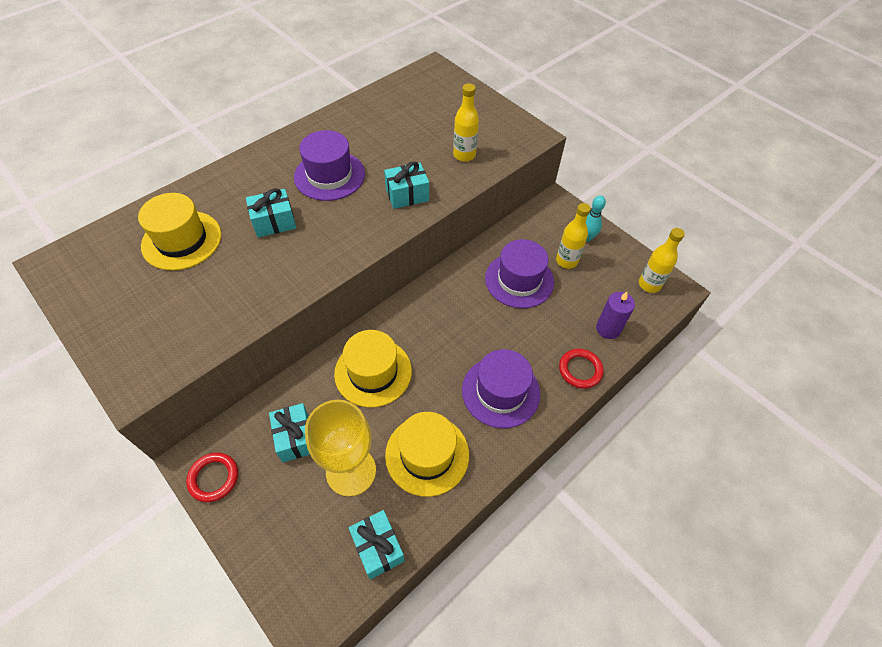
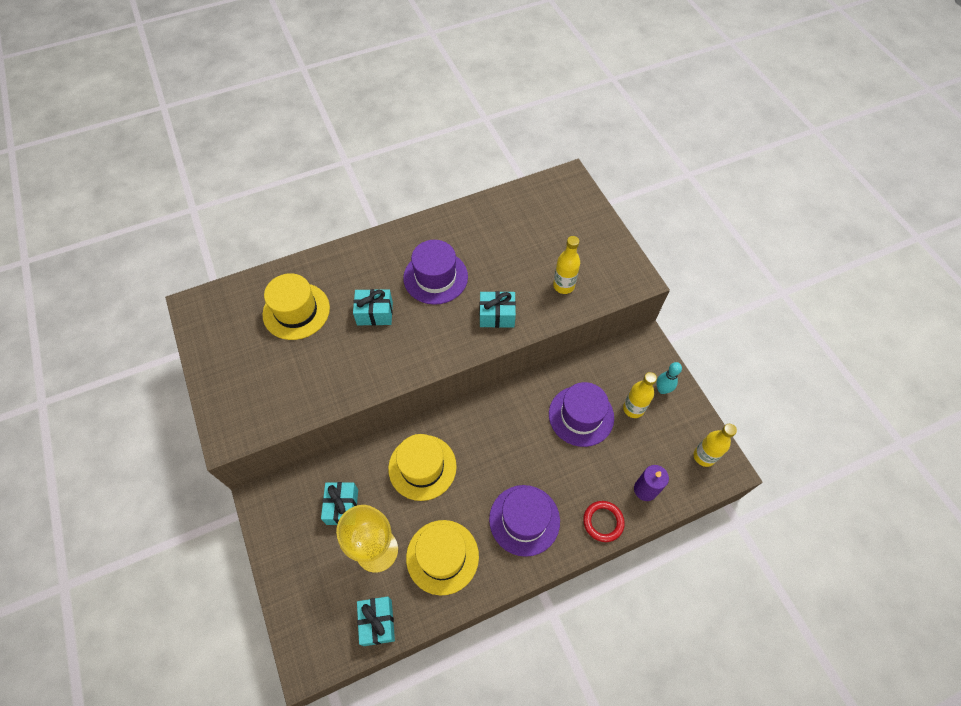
camera: 20 degrees right, 5 degrees up
red ring [186,453,238,502] -> none

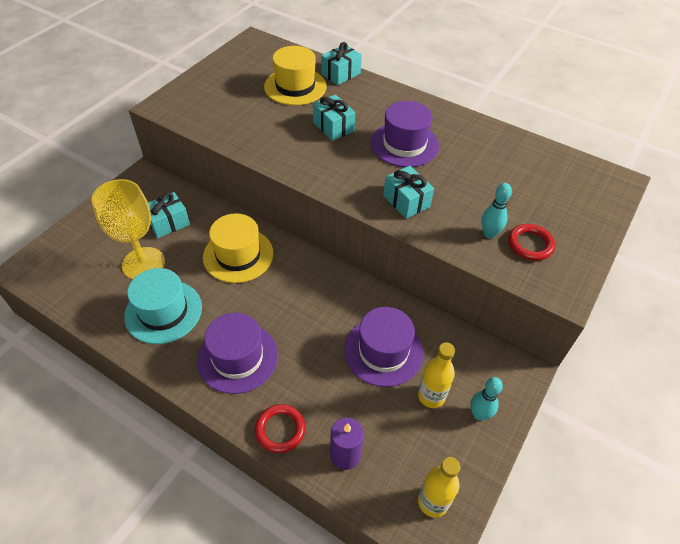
camera: 55 degrees right, 10 degrees down
turquoise gift [357,596,395,646] -> turquoise gift moved to [321,42,362,85]
yellow hat [406,520,479,595] -> turquoise hat [124,268,202,344]
yellow bottle [553,236,580,294] -> turquoise bowling pin [481,183,512,239]
none -> red ring [508,224,555,261]

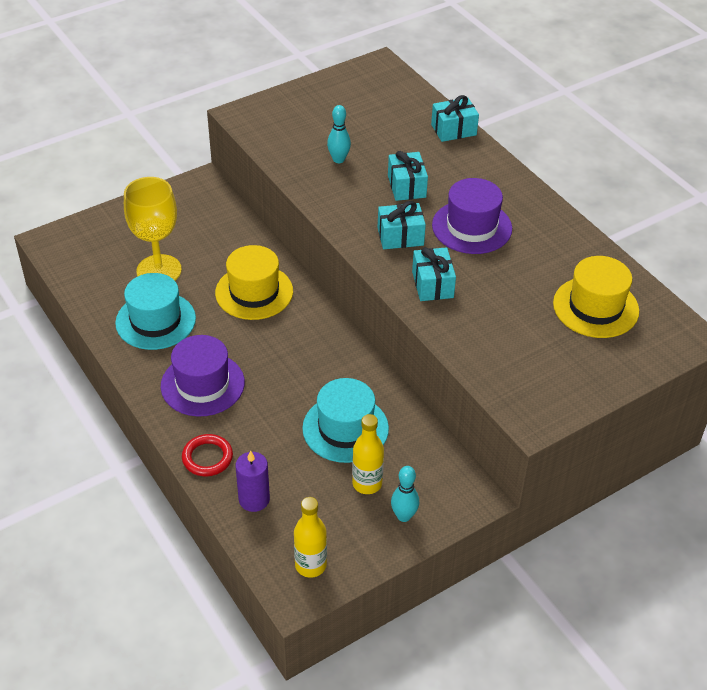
camera: 25 degrees right, 5 degrees down
turquoise gift [148,192,190,238] -> turquoise gift moved to [378,201,426,249]
yellow hat [264,46,327,105] -> yellow hat moved to [553,256,639,338]
purple hat [344,307,423,387] -> turquoise hat [302,378,389,463]
turquoise bowling pin [481,183,512,239] -> turquoise bowling pin moved to [327,105,351,163]
red ring [508,224,555,261] -> none

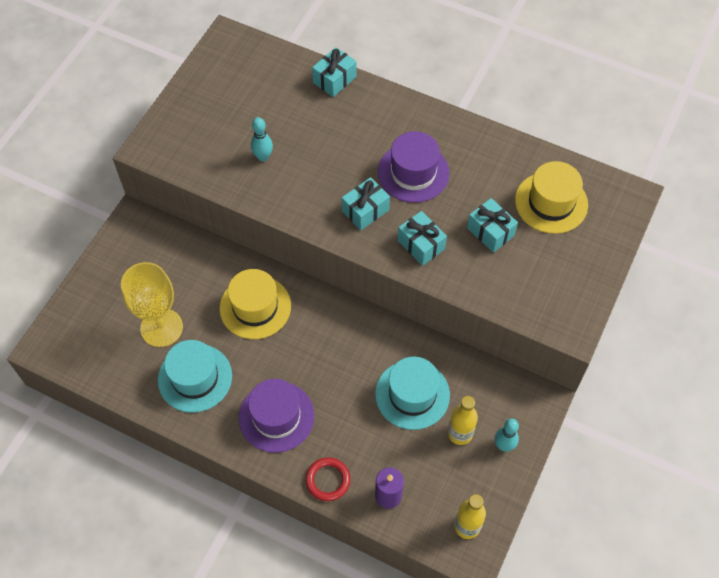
camera: 30 degrees left, 15 degrees up
turquoise gift [388,151,428,201] -> turquoise gift moved to [467,198,518,252]

